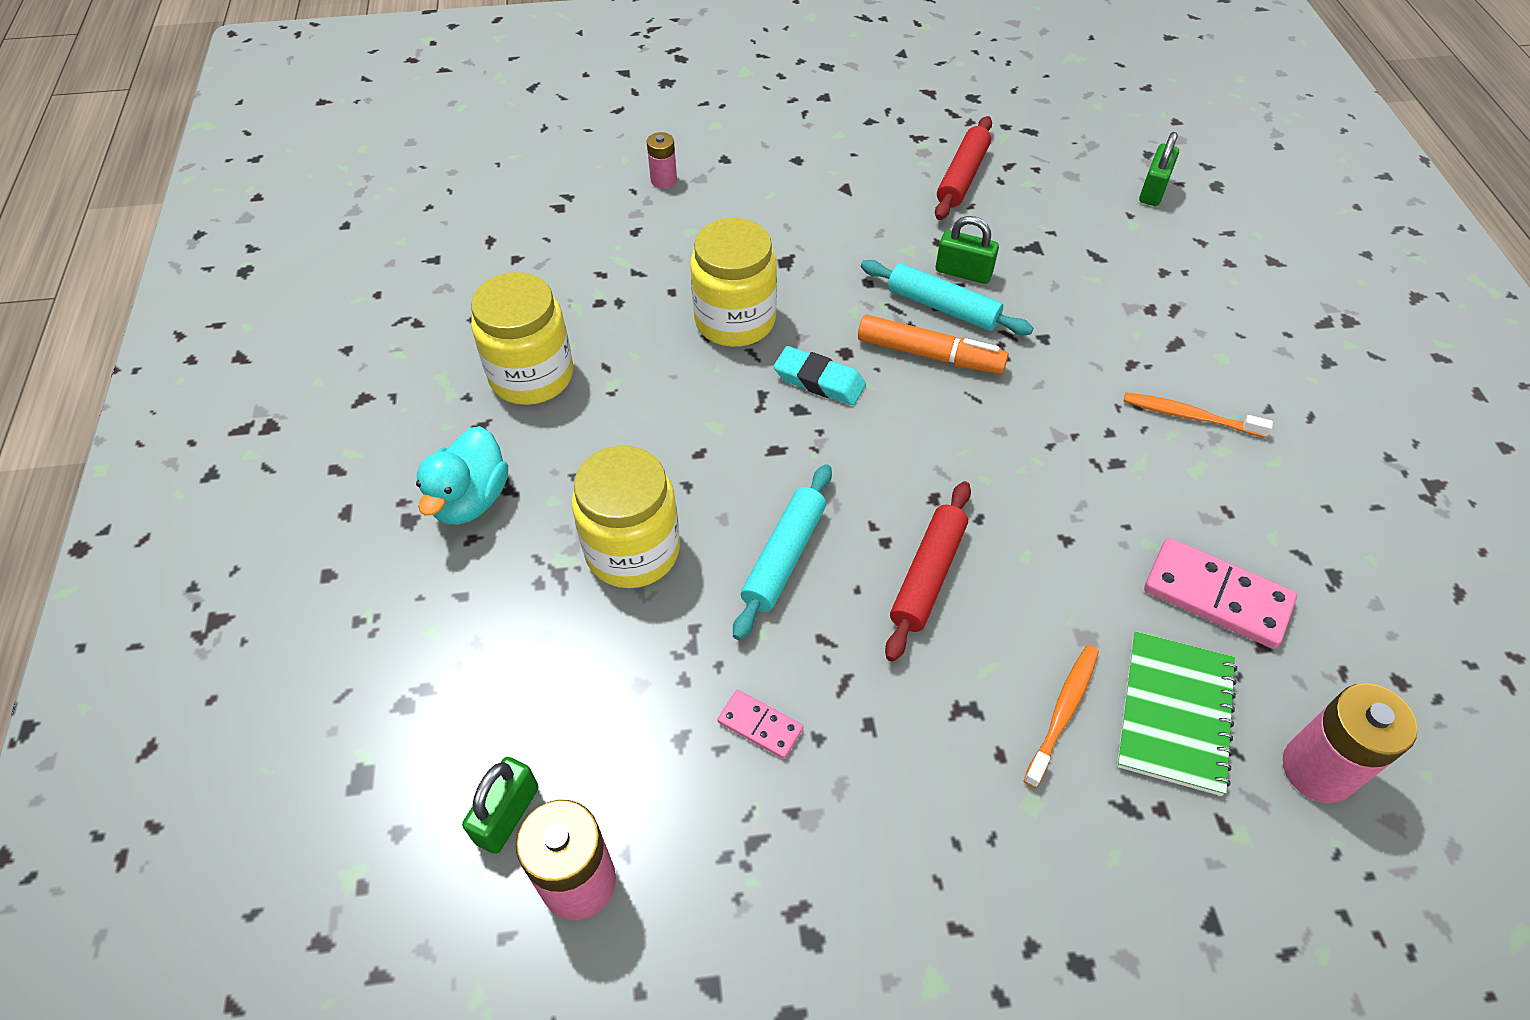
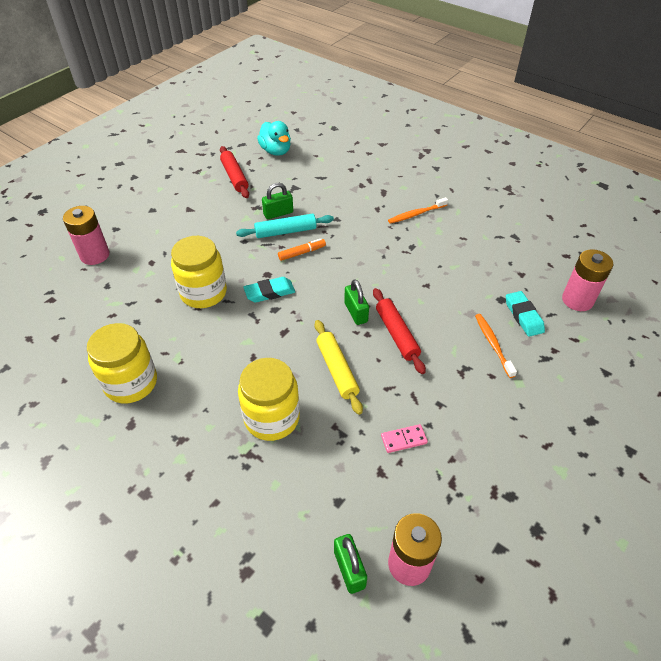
camera: 45 degrees left, 5 degrees down
turquoise duck [416,426,508,525] -> turquoise duck moved to [257,121,291,156]
pink battery [647,132,677,189] -> pink battery [63,206,110,265], size x1.79
turquoise rolling pin [733,464,832,640] -> yellow rolling pin [314,320,363,415]
orange marker [858,315,1009,374] -> orange marker [278,239,326,261], size x0.63
green notebook [1117,631,1237,796] -> turquoise eraser [506,291,545,337]
green padlock [1139,132,1179,206] -> green padlock moved to [344,279,369,325]
pink domino [1144,538,1297,649] -> none

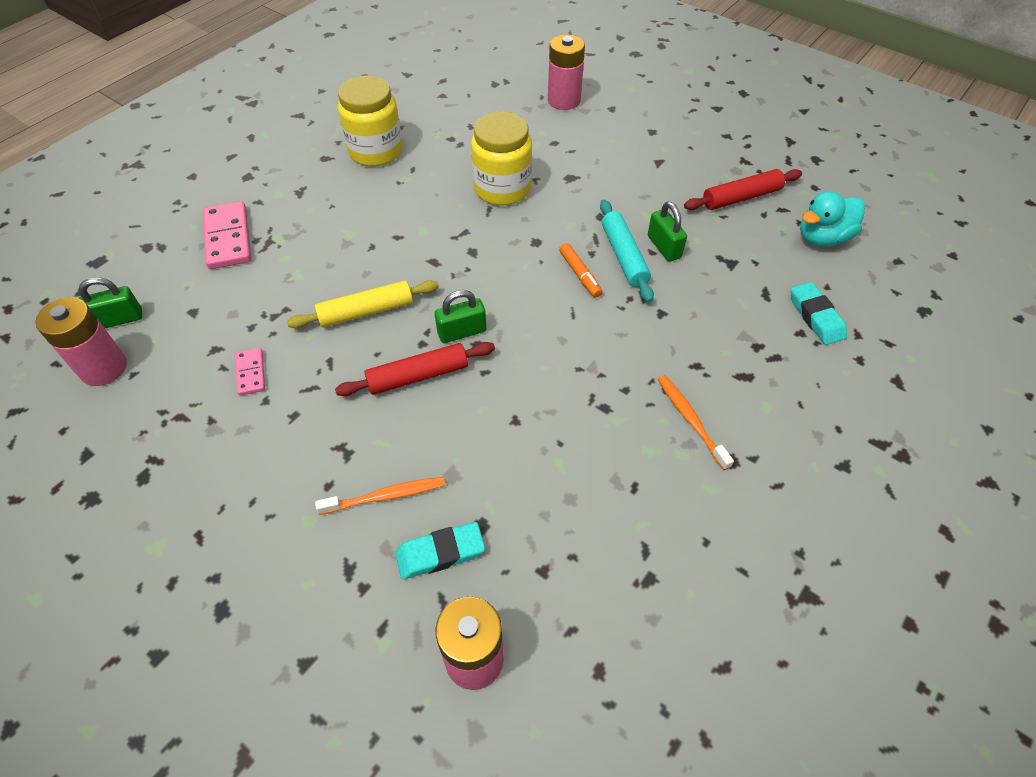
camera: 90 degrees right, 5 degrees up
yellow jar [238,358,300,441] -> none
turquoise eraser [243,277,295,303] -> turquoise eraser moved to [791,282,847,345]
none -> pink domino [203,201,251,269]

